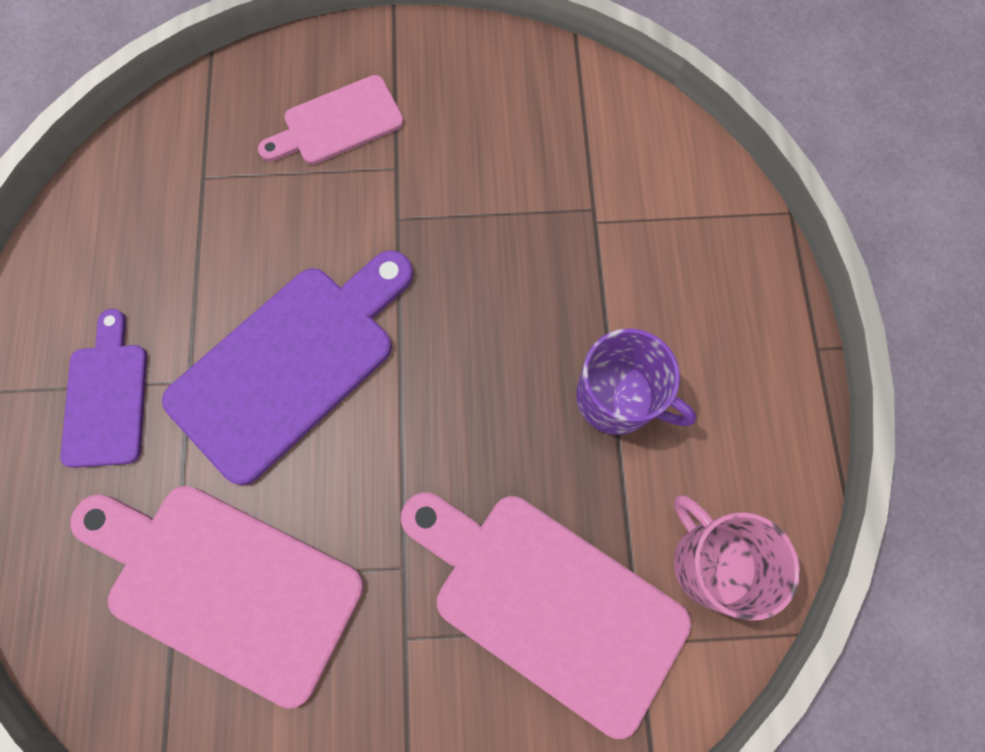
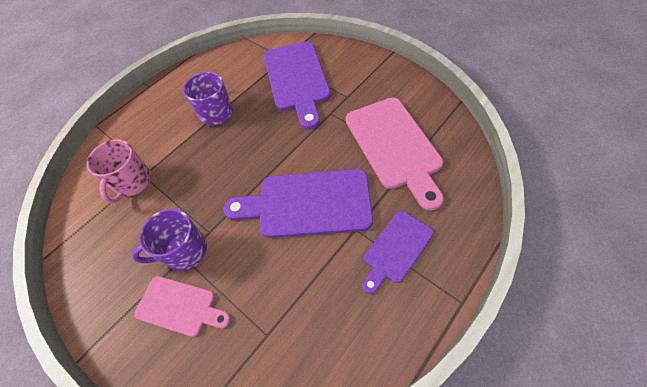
camera: 130 degrees left, 15 degrees down
pink cutting board [401,492,691,739] -> purple cutting board [264,41,331,130]
pink mug [674,495,800,621] -> pink mug moved to [87,139,151,204]
none -> purple mug [132,209,207,271]

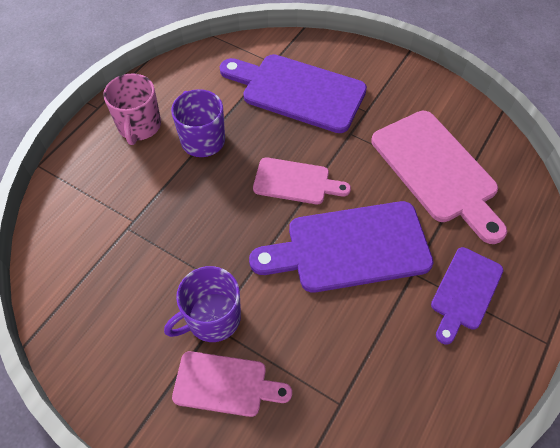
camera: 15 degrees left, 0 degrees up
pink mug [87,139,151,204] -> pink mug moved to [103,73,161,145]
purple cutting board [264,41,331,130] -> purple cutting board turned 135 degrees clockwise [220,54,367,133]
none -> pink cutting board [253,157,351,204]

